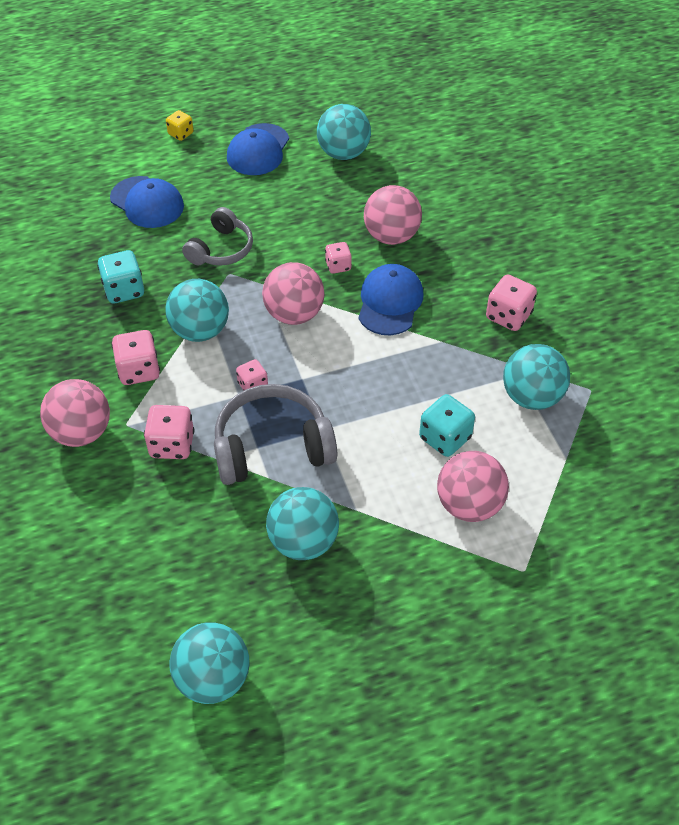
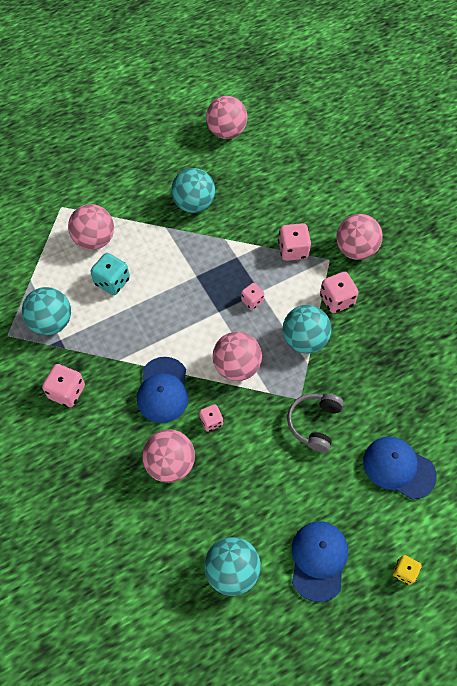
camera: 170 degrees right, 10 degrees up
turquoise dice [97,250,144,304] -> none
turquoise ball [169,622,250,704] -> pink ball [206,96,247,139]
grey headphones [214,384,337,485] -> none

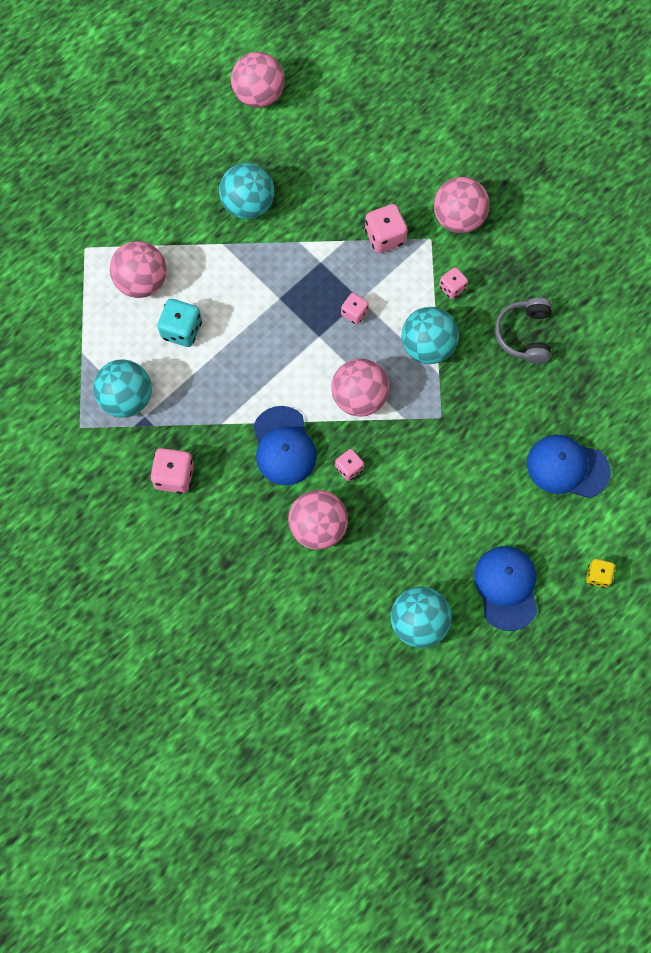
camera: 15 degrees left, 10 degrees up
grey headphones [287,393,344,452] -> grey headphones moved to [495,298,552,364]
pink dice [320,272,359,313] -> pink dice [439,267,468,299], size x0.62

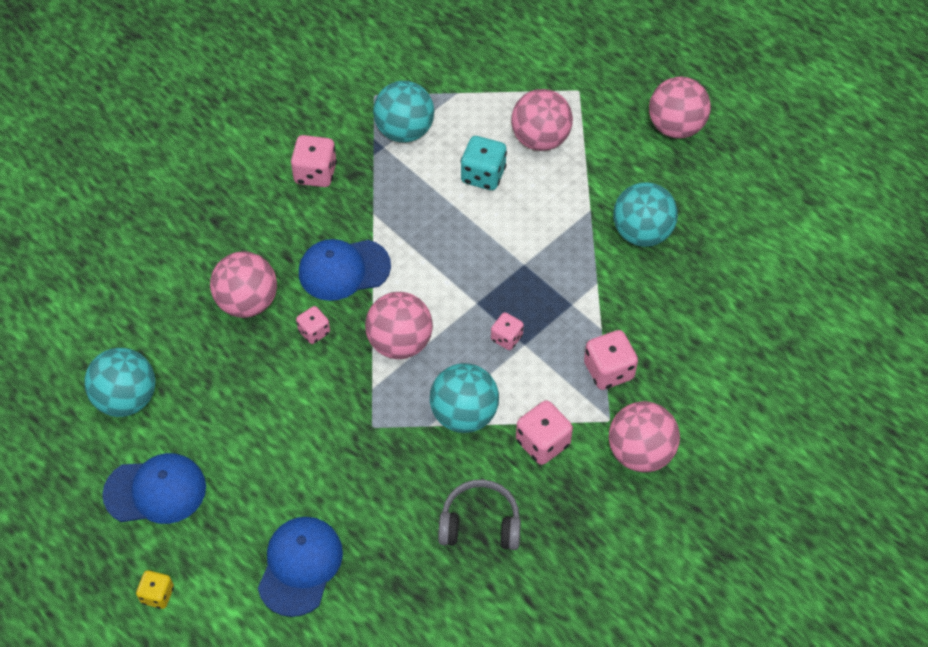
camera: 90 degrees right, 15 degrees down
pink ball [231,52,285,108] -> pink ball moved to [649,77,711,138]
pink dice [439,267,468,299] -> pink dice [516,400,573,465], size x1.61

